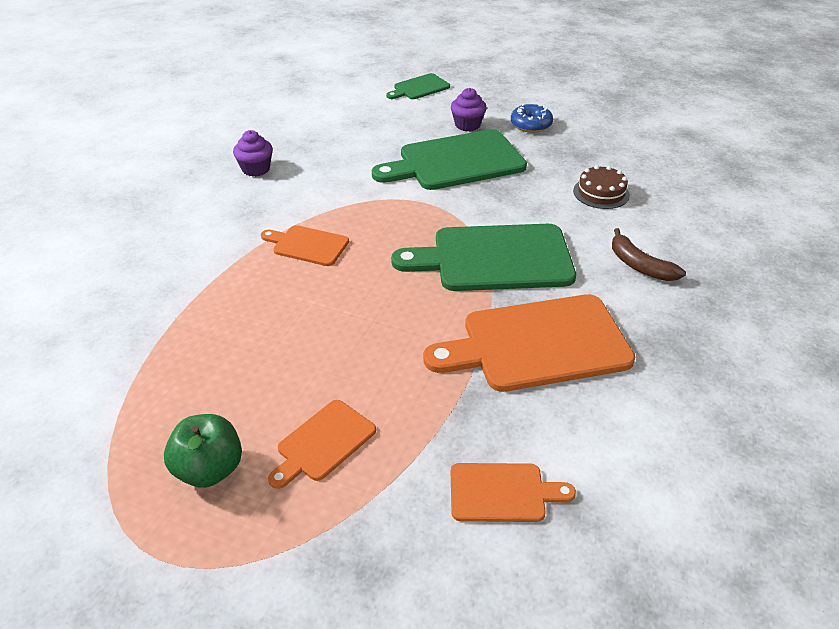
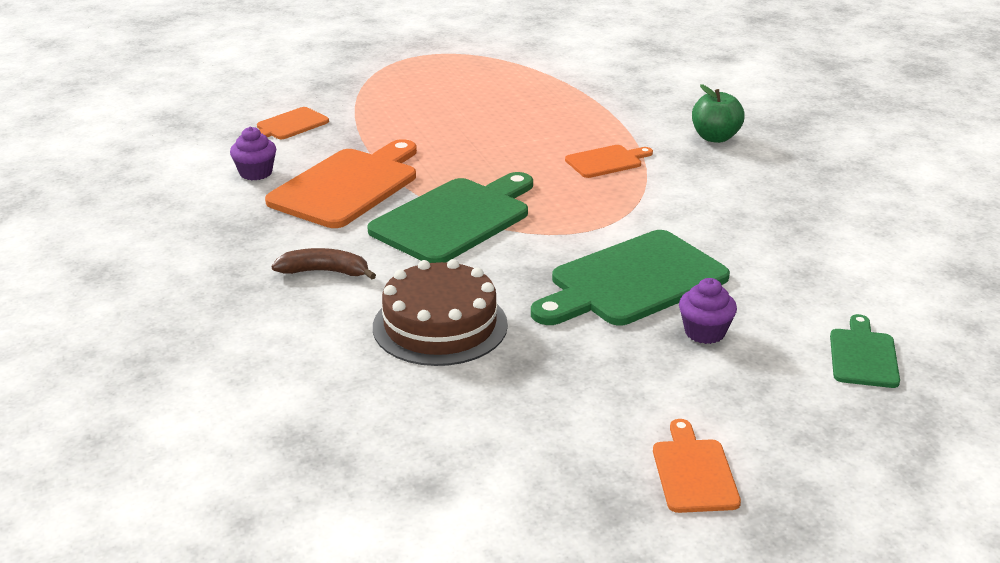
camera: 135 degrees right, 10 degrees down
green apple [164,414,242,488] -> green apple moved to [692,84,745,143]
purple cupcake [233,130,273,177] -> purple cupcake moved to [230,127,276,180]
orange cutting board [268,400,376,489] -> orange cutting board moved to [653,419,741,513]
green cutting board [372,129,527,190] -> green cutting board turned 150 degrees counterclockwise [531,230,730,326]
blue donut [511,104,553,133] -> none
brown cake [573,165,630,209] -> brown cake [373,259,508,366], size x1.74

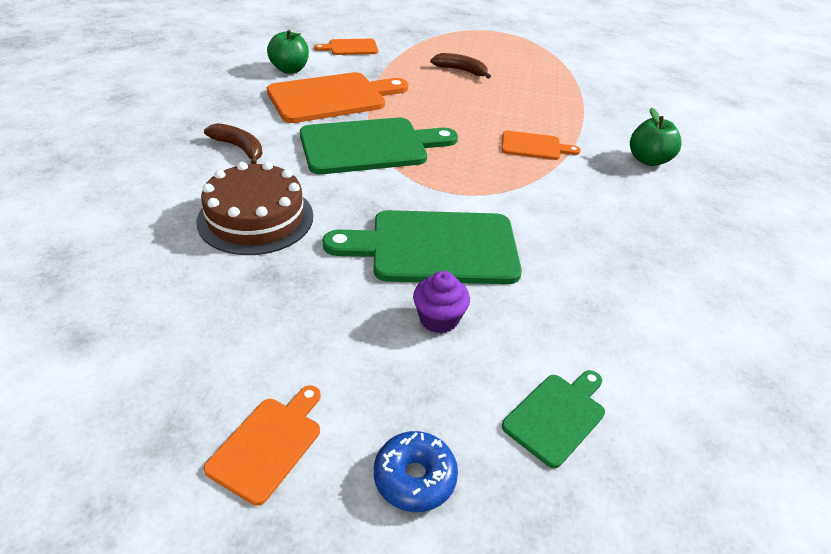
camera: 30 degrees right, 10 degrees up
purple cupcake [230,127,276,180] -> green apple [267,30,309,74]
none -> blue donut [374,431,458,512]
none -> brown banana [430,53,491,79]

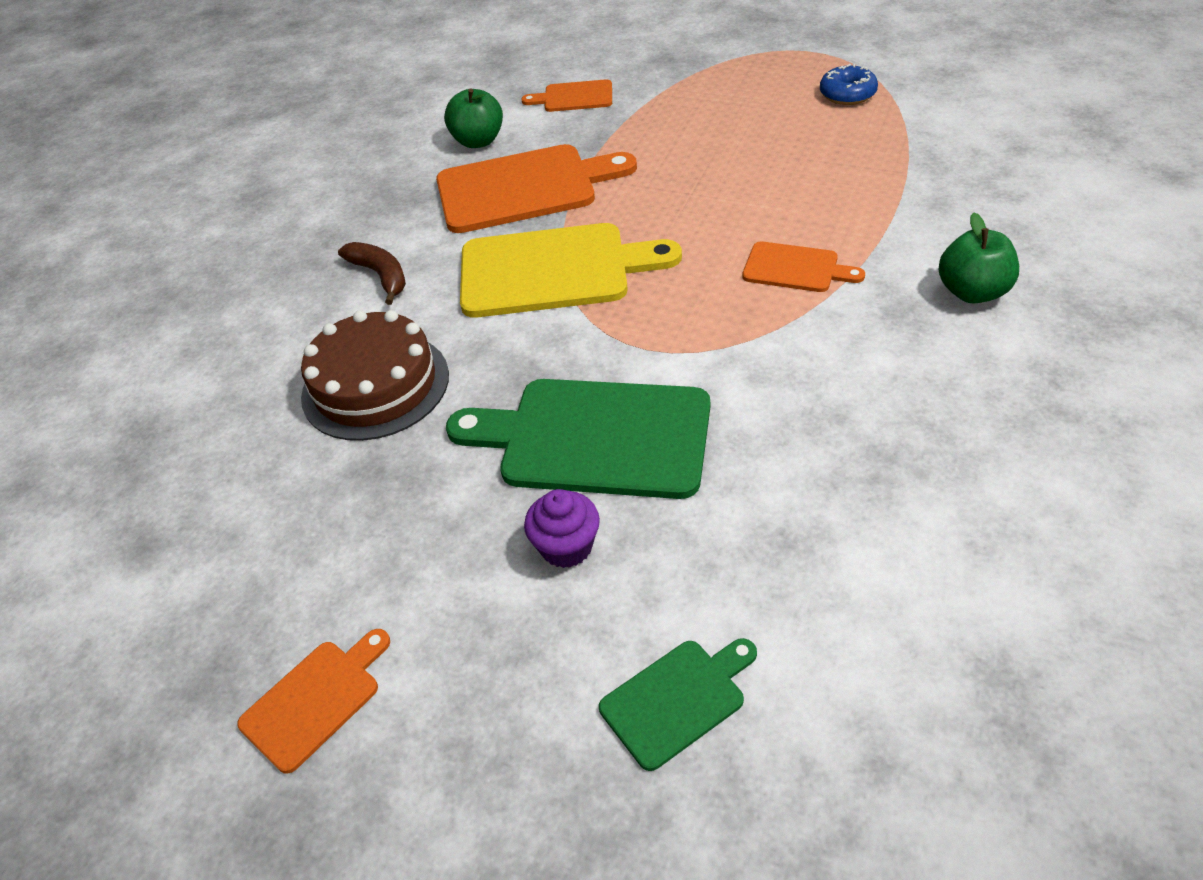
camera: 20 degrees right, 5 degrees up
green cutting board [300,118,458,174] -> yellow cutting board [460,223,682,318]
blue donut [374,431,458,512] -> blue donut moved to [820,64,878,105]
brown banana [430,53,491,79] -> none

